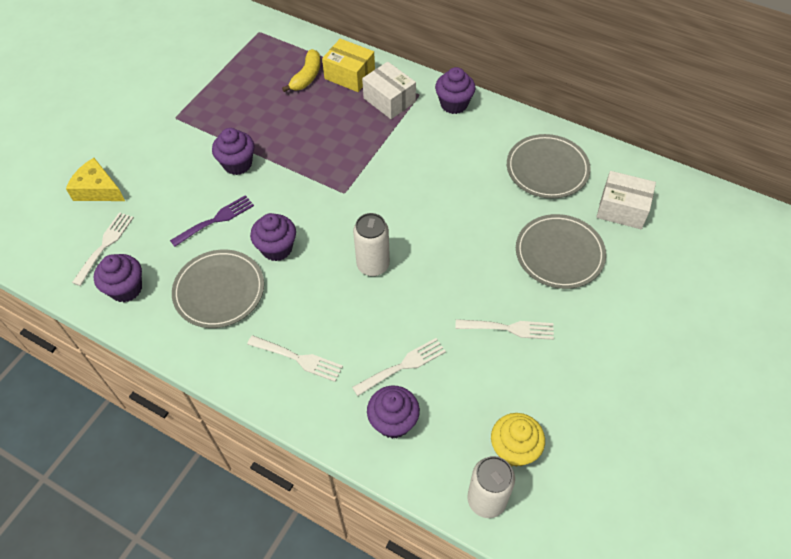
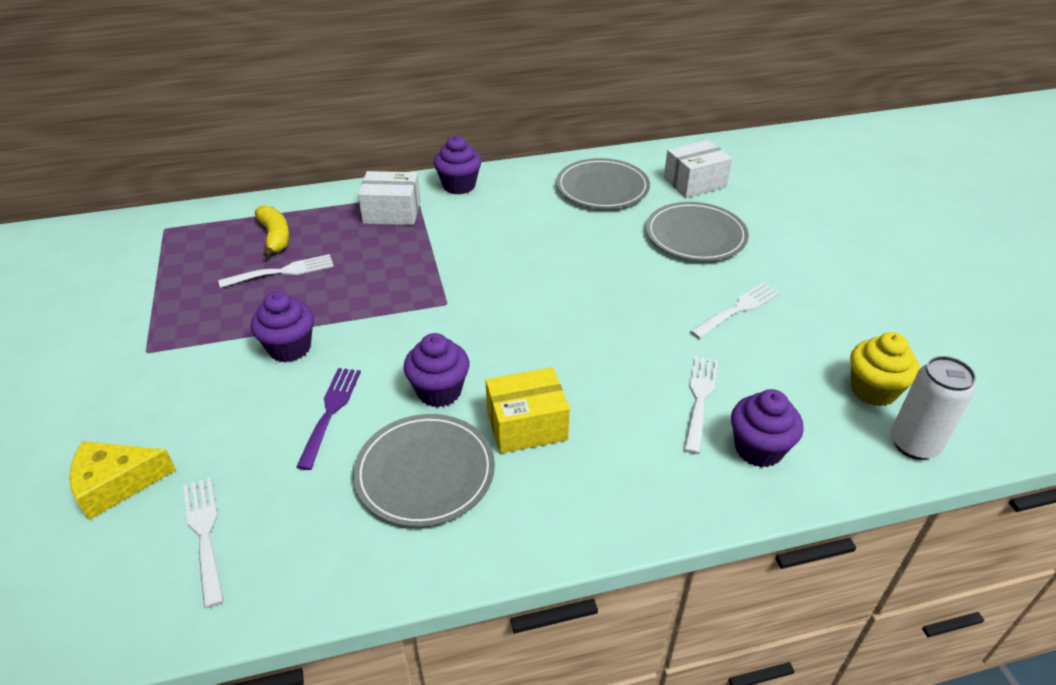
camera: 45 degrees left, 15 degrees down
purple cupcake [94,254,142,302] -> none
white fork [247,335,343,382] -> white fork moved to [218,254,334,288]
yellow box [322,39,375,92] -> yellow box moved to [486,367,570,454]
white can [353,213,390,276] -> none

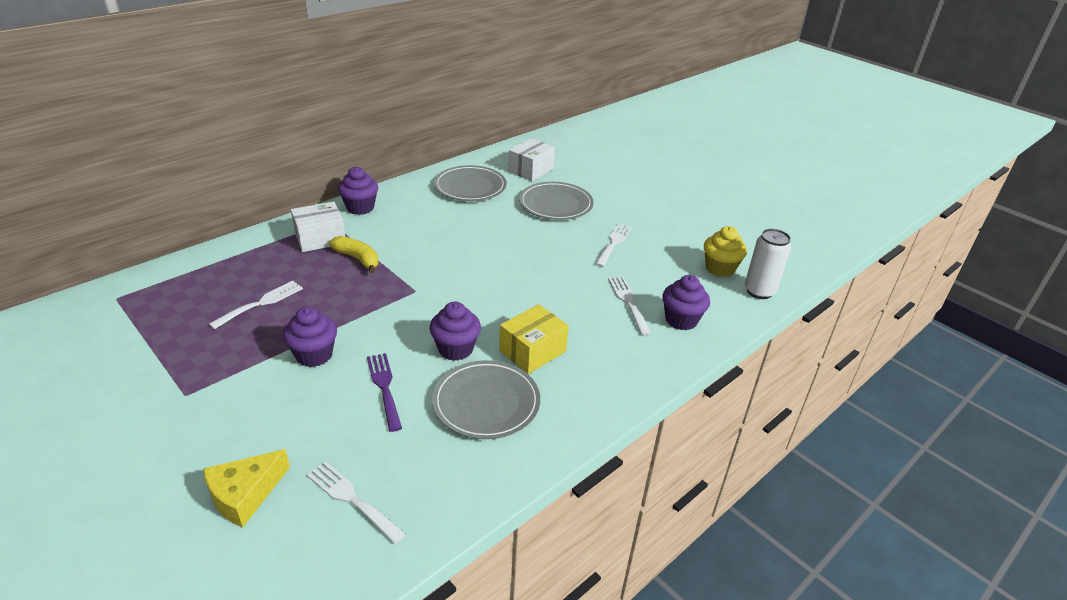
camera: 30 degrees left, 5 degrees down
yellow banana [255,205,289,258] -> yellow banana moved to [329,236,379,273]

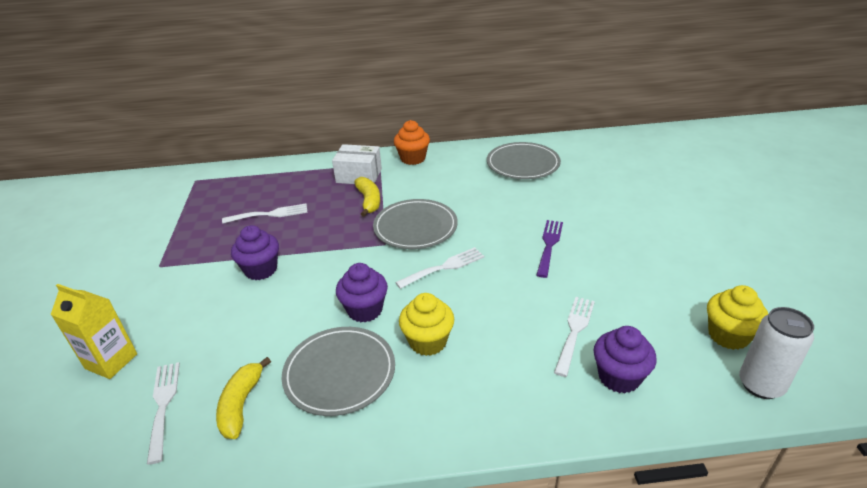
camera: 40 degrees right, 0 degrees up
yellow cheese [203,449,290,528] -> yellow carton [50,284,137,379]
purple cupcake [338,167,378,215] -> orange cupcake [394,120,430,165]
purple fork [367,353,402,432] -> purple fork moved to [536,220,563,278]
yellow box [499,304,569,374] -> yellow cupcake [399,293,454,356]
white box [508,138,555,181] -> none
grey plate [519,182,594,220] -> grey plate moved to [373,199,458,249]
white fork [595,223,632,267] -> white fork moved to [395,247,484,289]
none -> yellow banana [216,357,271,439]

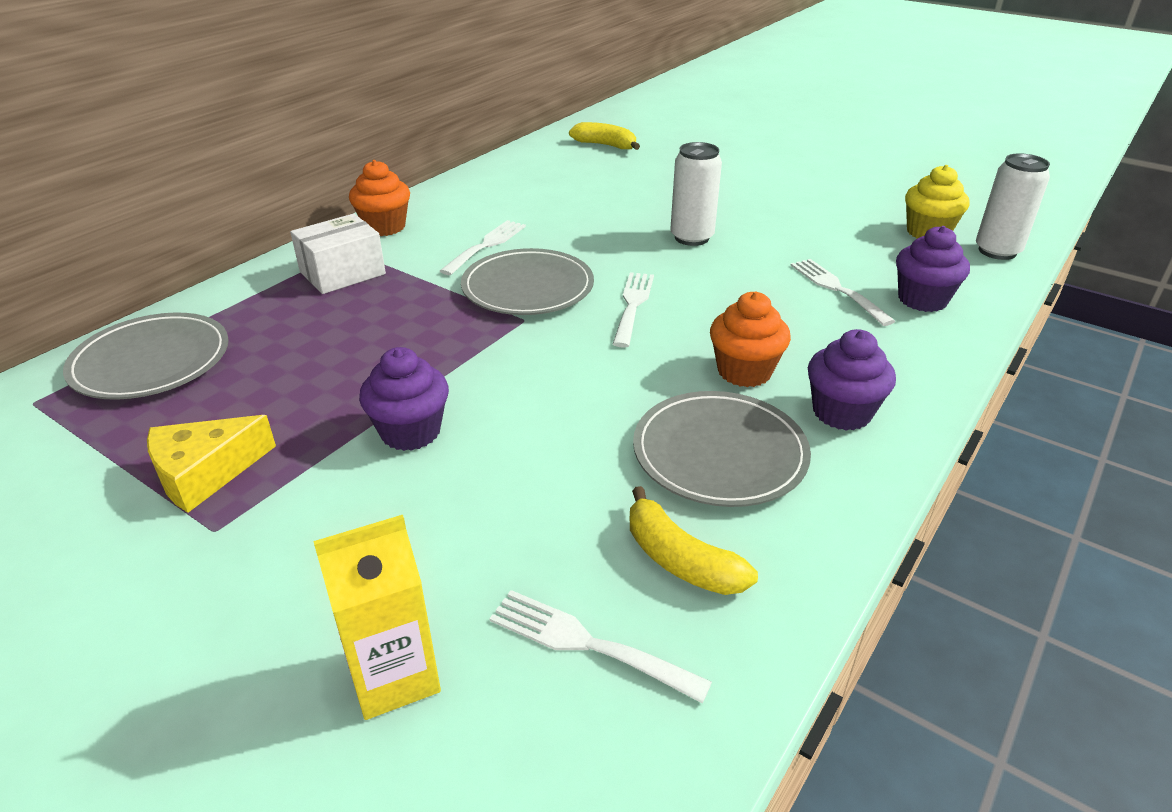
camera: 50 degrees left, 0 degrees up
white fork [222,204,308,224] -> white fork moved to [440,220,526,275]
purple cupcake [336,263,388,322] -> purple cupcake moved to [808,329,896,431]
yellow banana [354,177,380,217] -> yellow banana moved to [569,122,640,150]
yellow cupcake [399,293,454,356] -> orange cupcake [710,292,791,387]
grey plate [487,142,561,179] -> grey plate moved to [63,313,229,400]
purple fork [536,220,563,278] -> white can [670,142,722,246]
none -> yellow cheese [147,415,276,513]

